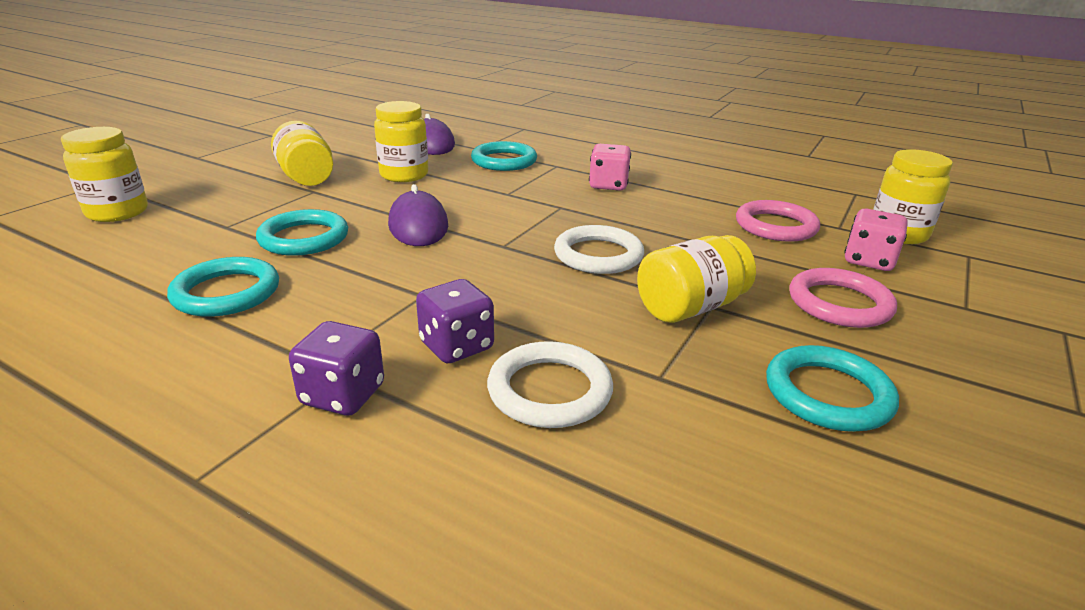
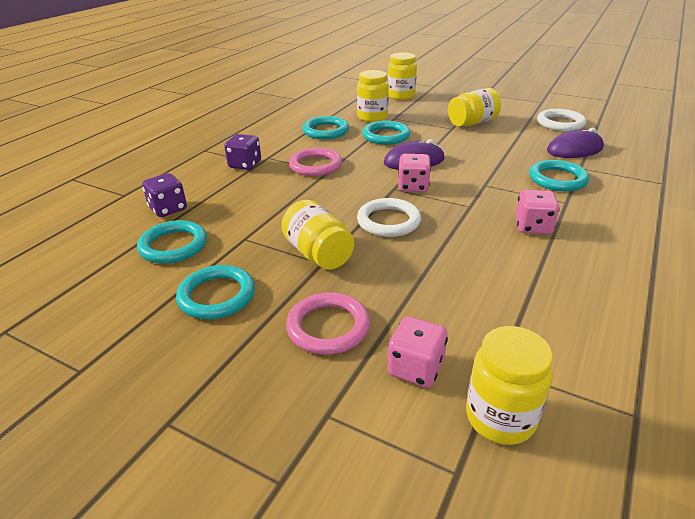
camera: 90 degrees right, 5 degrees up
yellow jar [374,101,429,182] -> yellow jar moved to [357,70,389,122]
purple dice [416,279,494,363] -> purple dice moved to [142,173,187,217]
white ring [487,341,613,428] -> white ring moved to [537,109,586,131]
pink ring [736,200,820,242] -> pink ring moved to [289,148,342,176]
none -> turquoise ring [137,220,207,264]
none -> pink dice [398,154,431,192]

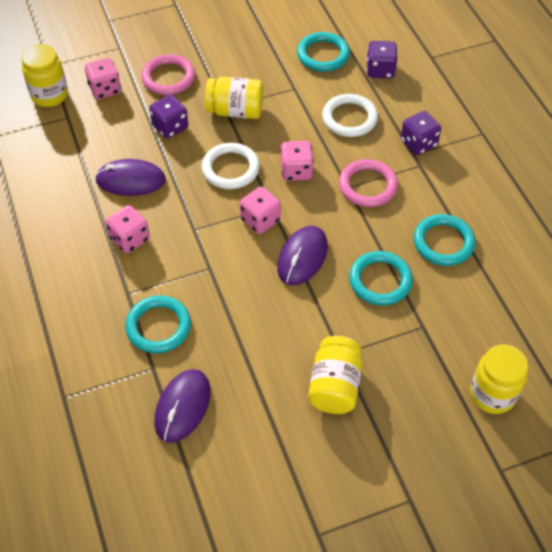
camera: 130 degrees right, 20 degrees up
turquoise ring [176,265,255,319] -> none
yellow jar [357,70,389,122] -> none
white ring [537,109,586,131] -> white ring moved to [322,94,378,137]
none -> purple mouse [95,159,166,196]
none -> purple dice [149,94,188,139]
none -> pink dice [280,141,314,181]

